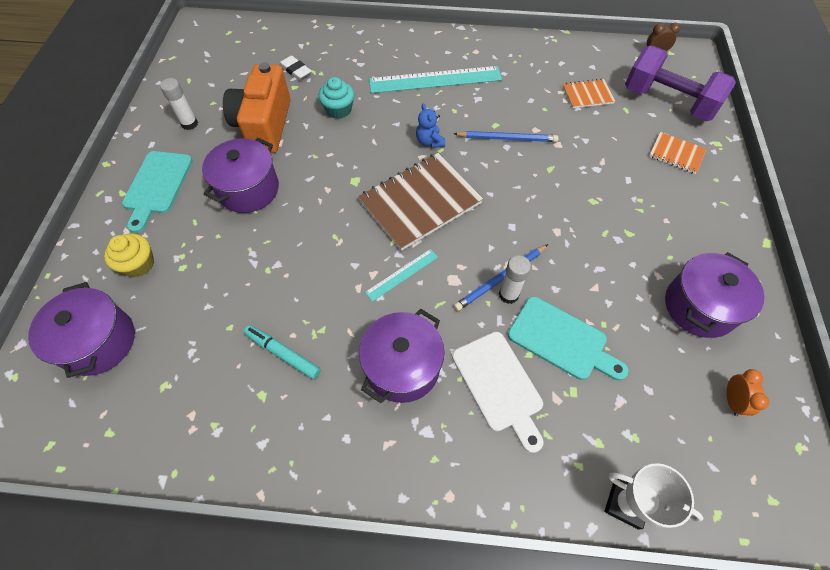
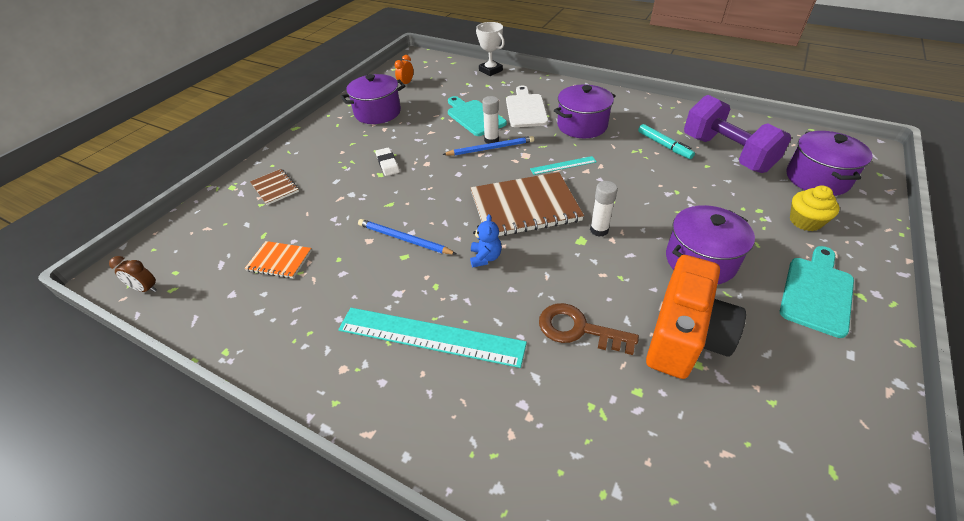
camera: 155 degrees left, 15 degrees down
white glue stick [160,78,198,130] -> white glue stick moved to [590,181,618,237]
white eraser [279,55,312,80] -> white eraser moved to [375,147,400,176]
turquoise cupcake [318,77,354,119] -> brown key [539,303,639,355]
purple dumbbell [625,45,736,121] -> purple dumbbell moved to [684,95,791,173]
orange notebook [649,132,706,174] -> brown notebook [250,169,299,205]

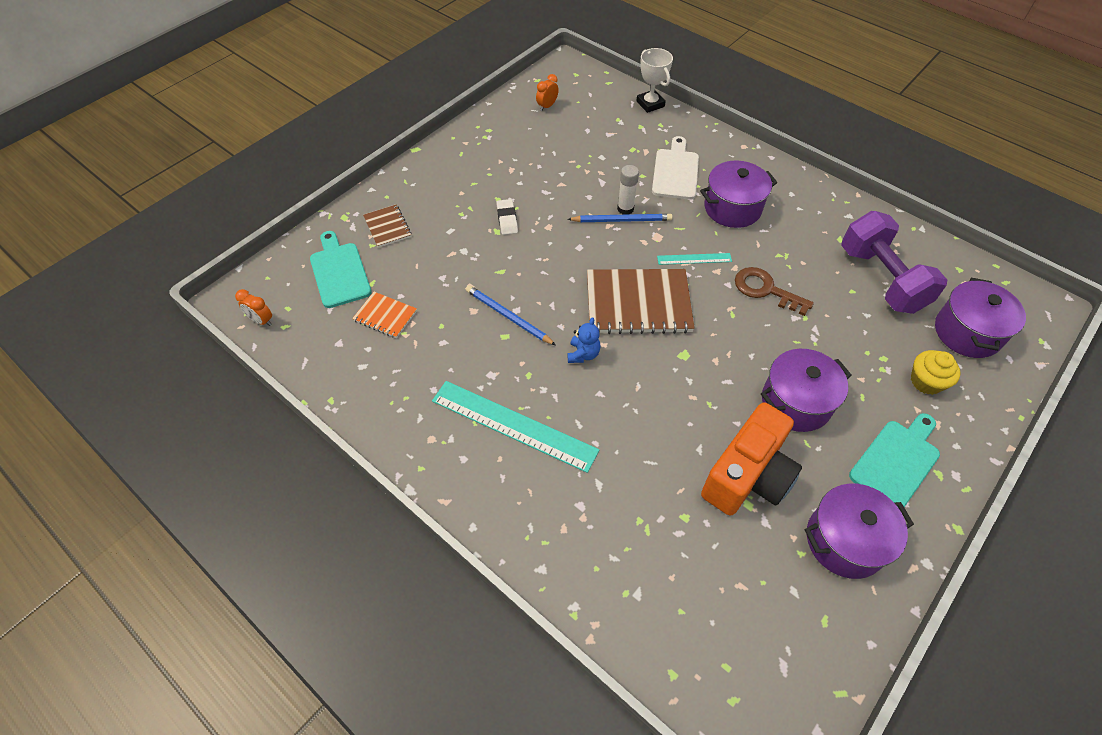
camera: 10 degrees right, 10 degrees up
brown clock [109,256,157,292] -> orange clock [235,289,272,326]
purple pot [340,74,405,124] -> purple pot moved to [805,483,914,579]
turquoise cutting board [448,96,507,136] -> turquoise cutting board moved to [310,231,372,308]
brown key [539,303,639,355] -> brown key moved to [735,267,814,316]
white glue stick [590,181,618,237] -> none
turquoise marker [638,124,695,159] -> none

